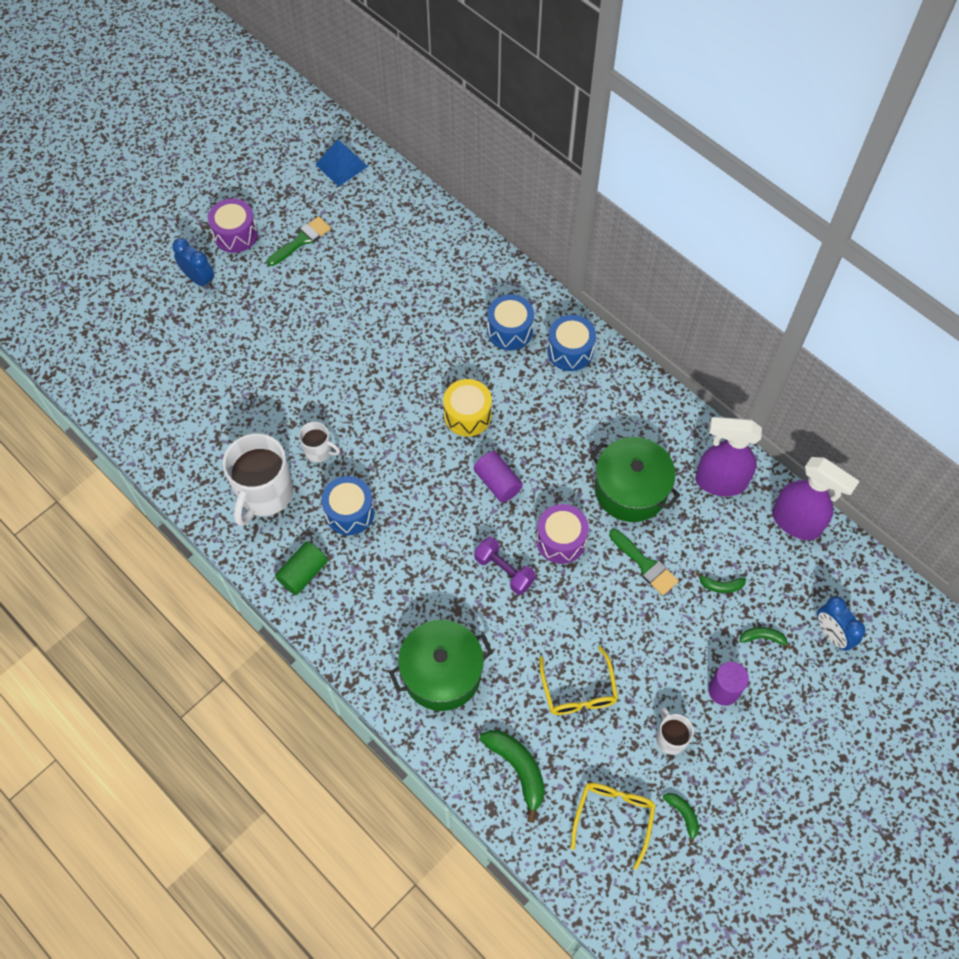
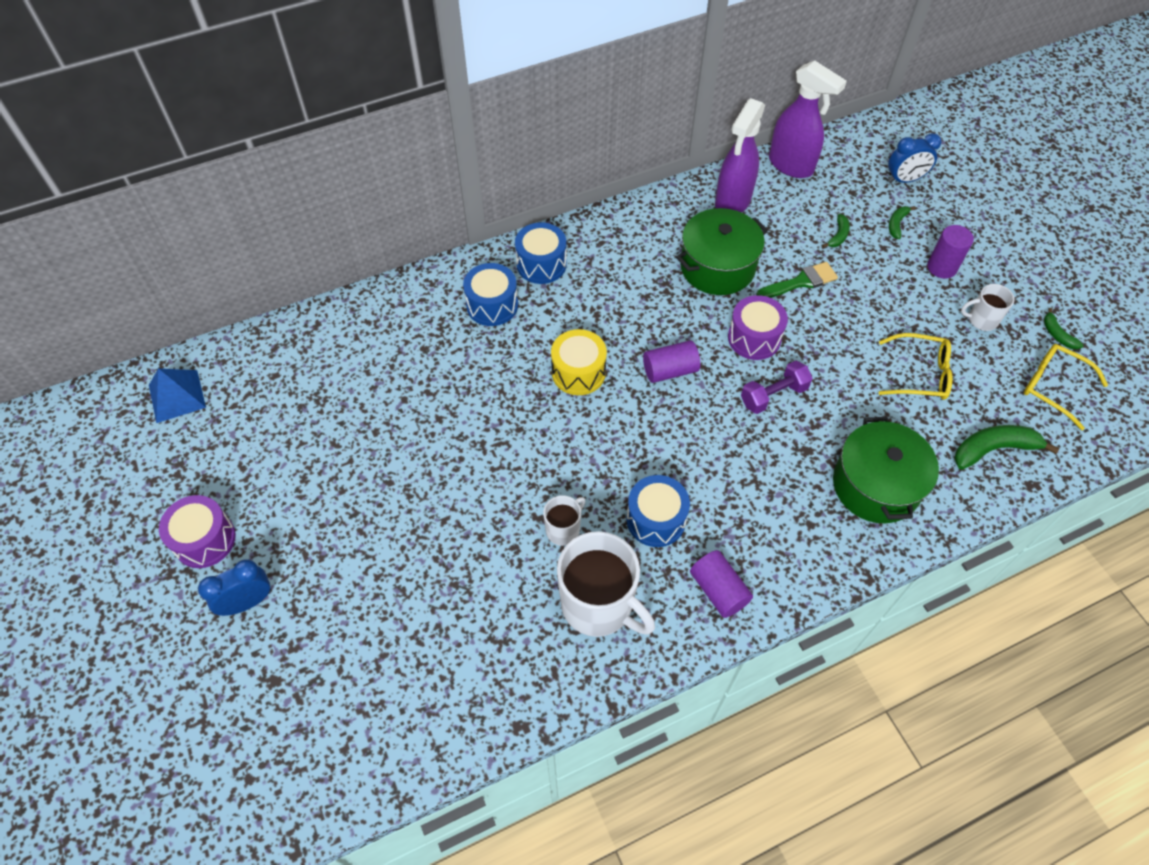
camera: 70 degrees left, 5 degrees down
green brush [267,216,331,266] -> none
green cylinder [275,542,328,595] -> purple cylinder [690,550,753,618]
green banana [663,793,699,845] -> green banana turned 105 degrees counterclockwise [1044,308,1084,349]
purple spray bottle [772,457,860,540] -> purple spray bottle turned 75 degrees clockwise [769,60,847,178]

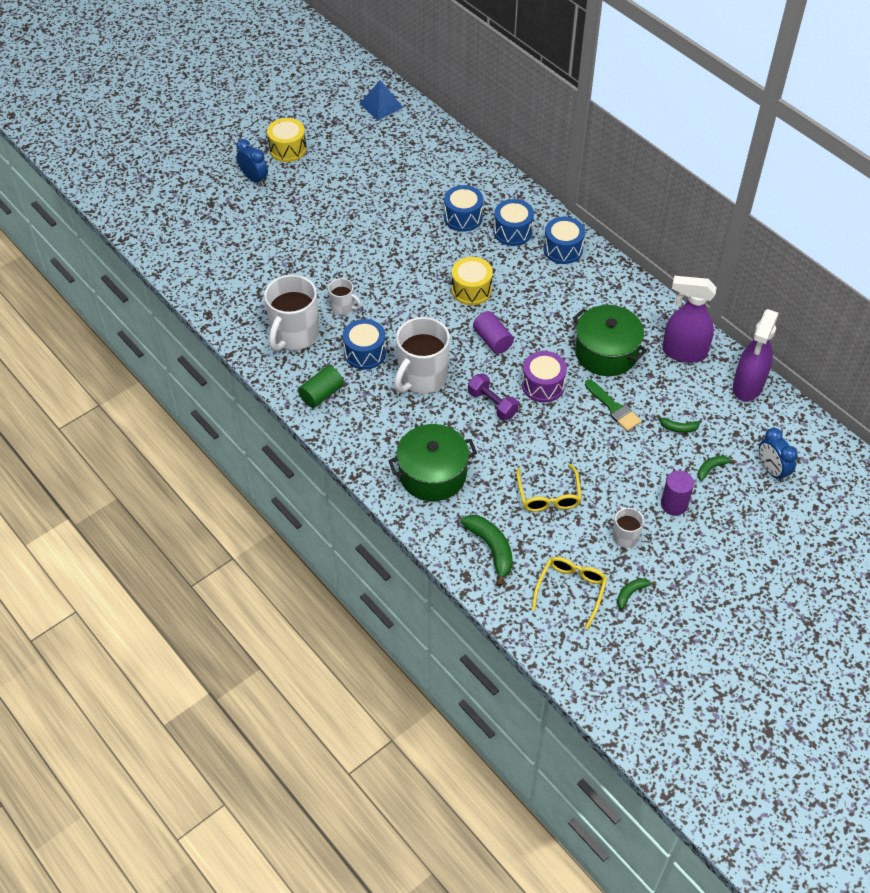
camera: 75 degrees right, 5 degrees down
purple drum [159,495,236,568] -> yellow drum [267,118,307,162]
purple cylinder [690,550,753,618] -> green cylinder [298,365,344,408]
green banana [889,206,916,239] -> green banana turned 45 degrees counterclockwise [698,455,736,481]
none -> white mug [394,317,450,394]
none -> blue drum [444,185,483,232]

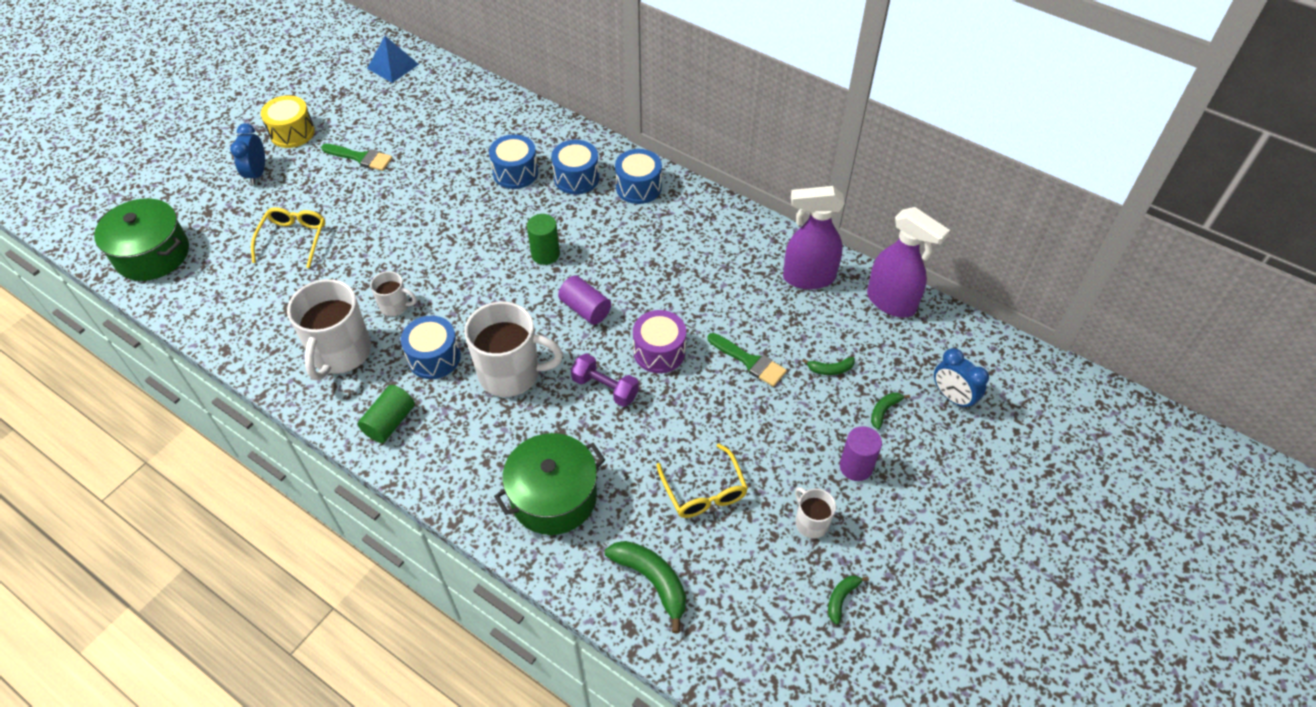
camera: 15 degrees left, 0 degrees up
blue clock [236,139,268,186] -> blue clock turned 120 degrees counterclockwise [230,123,265,185]
white mug [394,317,450,394] -> white mug turned 105 degrees counterclockwise [464,301,563,397]
yellow drum [451,257,493,305] -> green cylinder [527,214,560,265]
yellow glasses [532,557,607,630] -> yellow glasses moved to [251,208,325,268]
green pot [573,305,647,376] -> green pot moved to [94,198,189,281]
purple spray bottle [733,309,779,401] -> purple spray bottle turned 60 degrees counterclockwise [867,207,950,317]
none -> green brush [321,144,392,171]

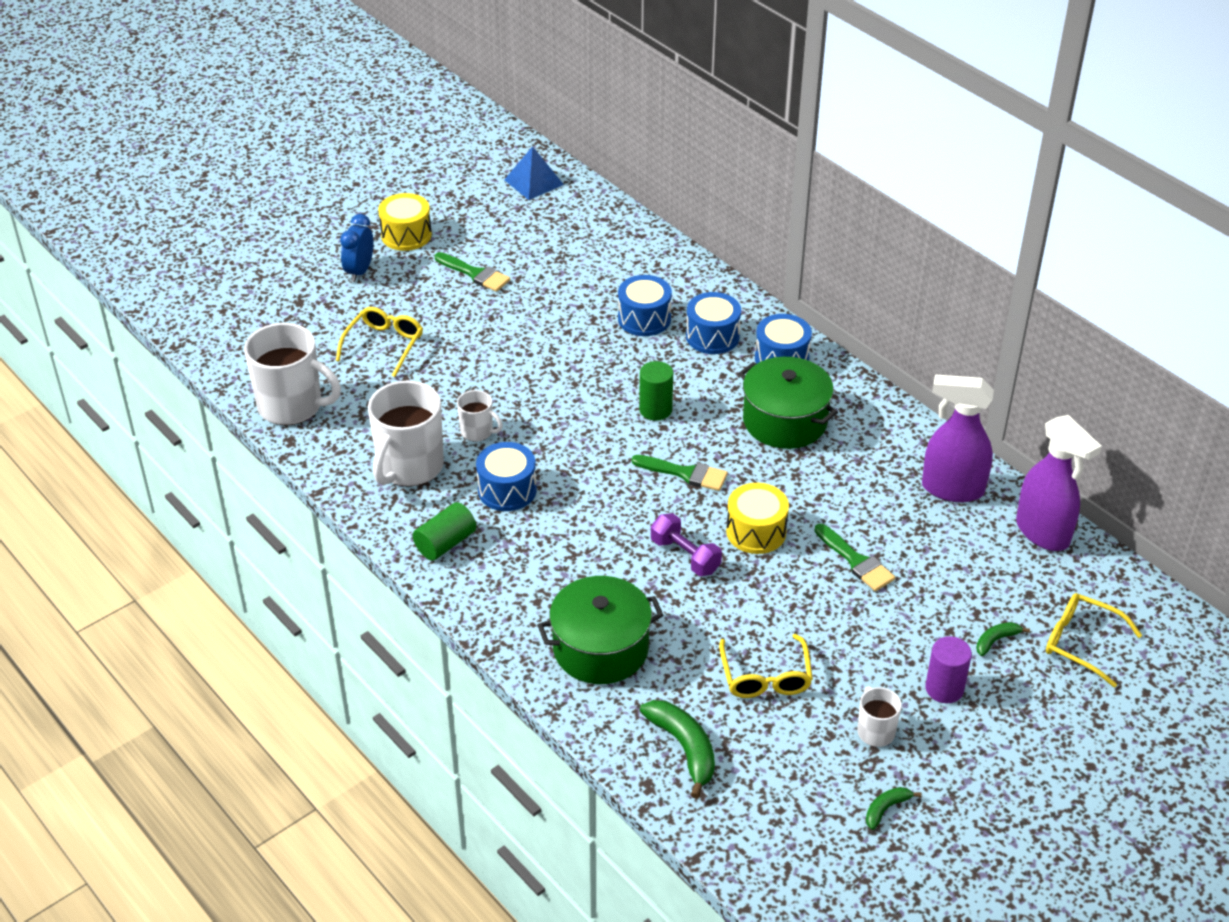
camera: 15 degrees right, 10 degrees down
green pot [94,198,189,281] -> green pot moved to [739,357,838,449]
white mug [464,301,563,397] -> white mug moved to [244,323,341,425]
purple cylinder [558,276,611,325] -> green brush [632,455,728,491]
purple drum [633,310,686,373] -> yellow drum [726,483,789,554]
green banana [802,357,855,375] -> none
blue clock [934,348,989,410] -> yellow glasses [1046,593,1143,687]

